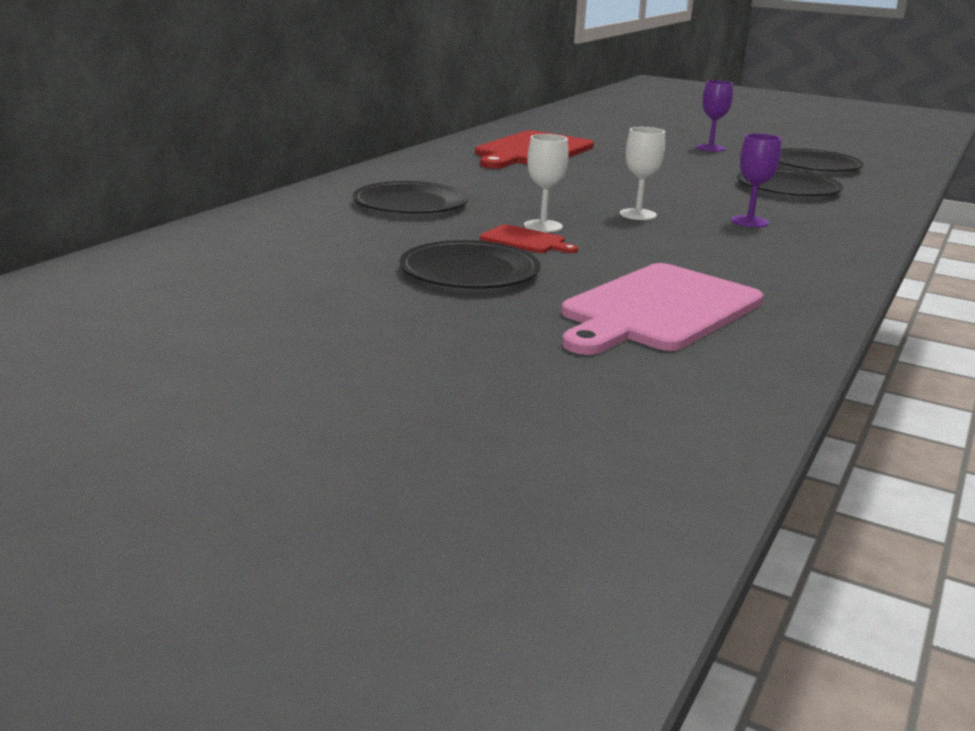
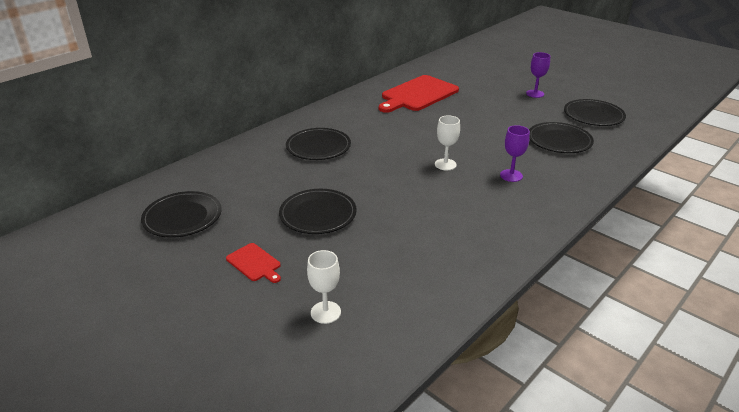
camera: 15 degrees right, 10 degrees up
red cutting board [480,224,578,253] -> red cutting board moved to [226,243,281,283]
white goblet [524,134,568,232] -> white goblet moved to [307,250,341,324]
pink cutting board [561,263,764,355] -> none
none -> black plate [141,191,222,238]

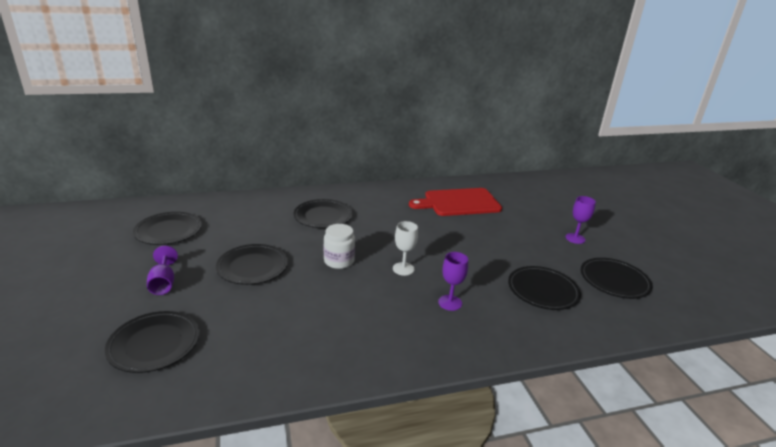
camera: 30 degrees right, 5 degrees down
red cutting board [226,243,281,283] -> purple goblet [147,246,178,295]
white goblet [307,250,341,324] -> black plate [105,311,199,373]
none -> white jar [324,224,355,269]

